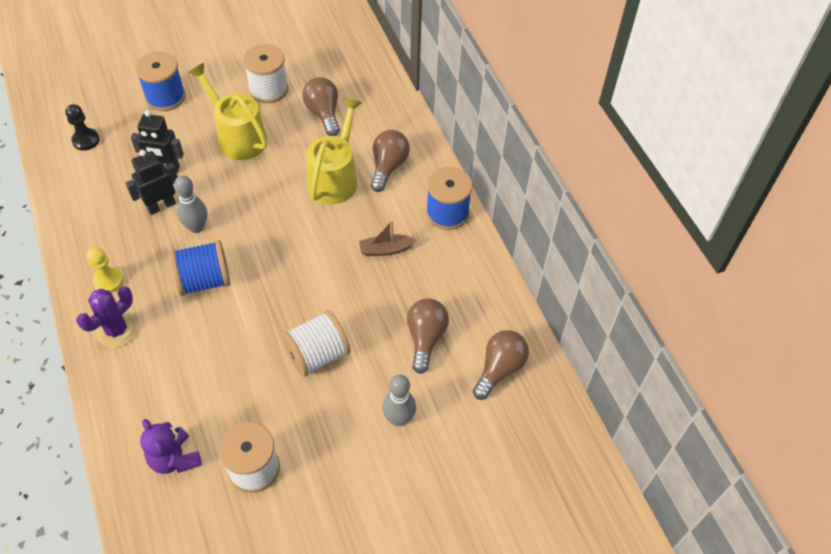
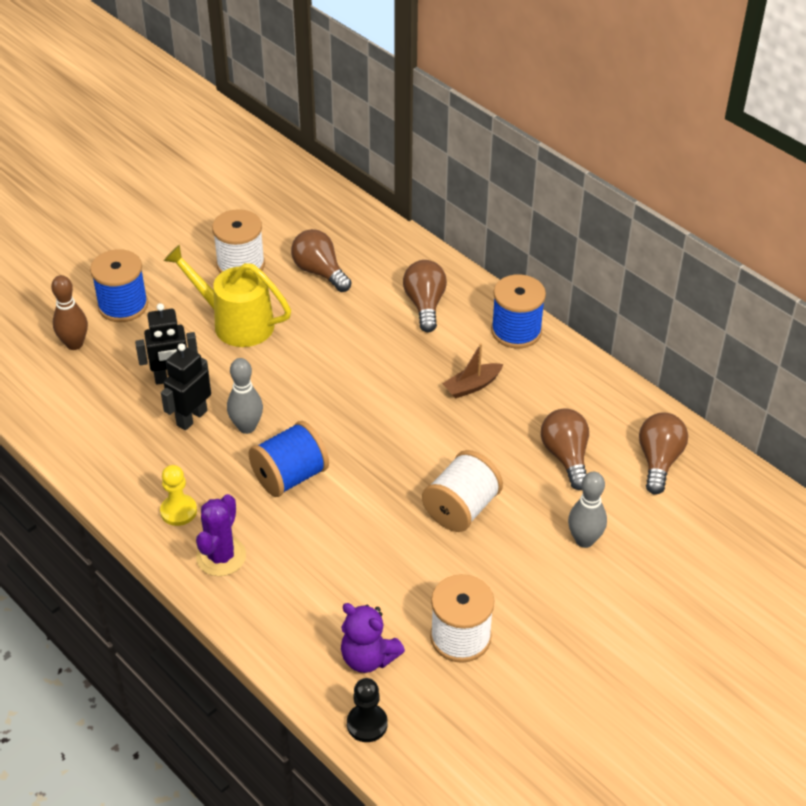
camera: 20 degrees left, 10 degrees down
black pawn [65,104,100,151] -> black pawn moved to [347,678,388,742]
yellow watering can [307,97,362,204] -> none
none -> brown bowling pin [51,275,88,350]

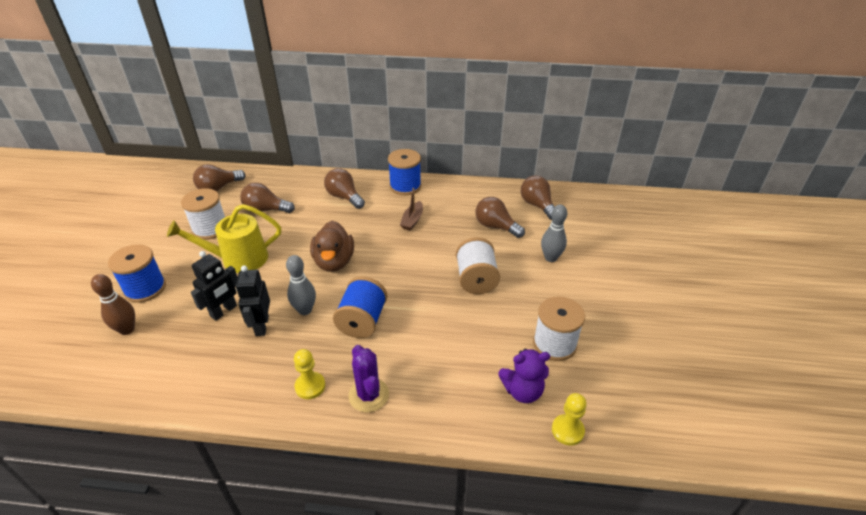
camera: 40 degrees left, 5 degrees down
black pawn [347,678,388,742] -> yellow pawn [552,393,587,446]
none -> brown light bulb [193,164,245,191]
none -> brown duck [310,221,354,272]

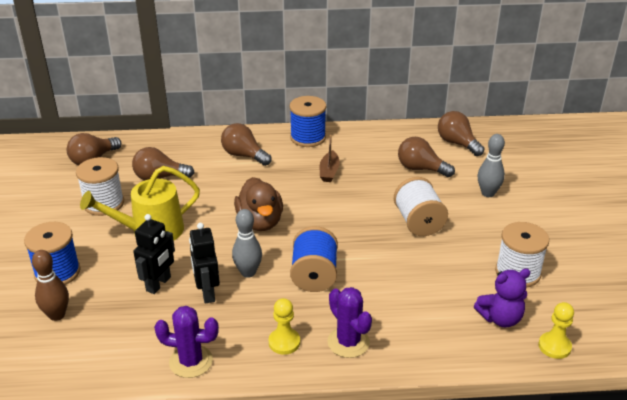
camera: 10 degrees left, 5 degrees down
none -> purple cactus [154,306,219,378]

